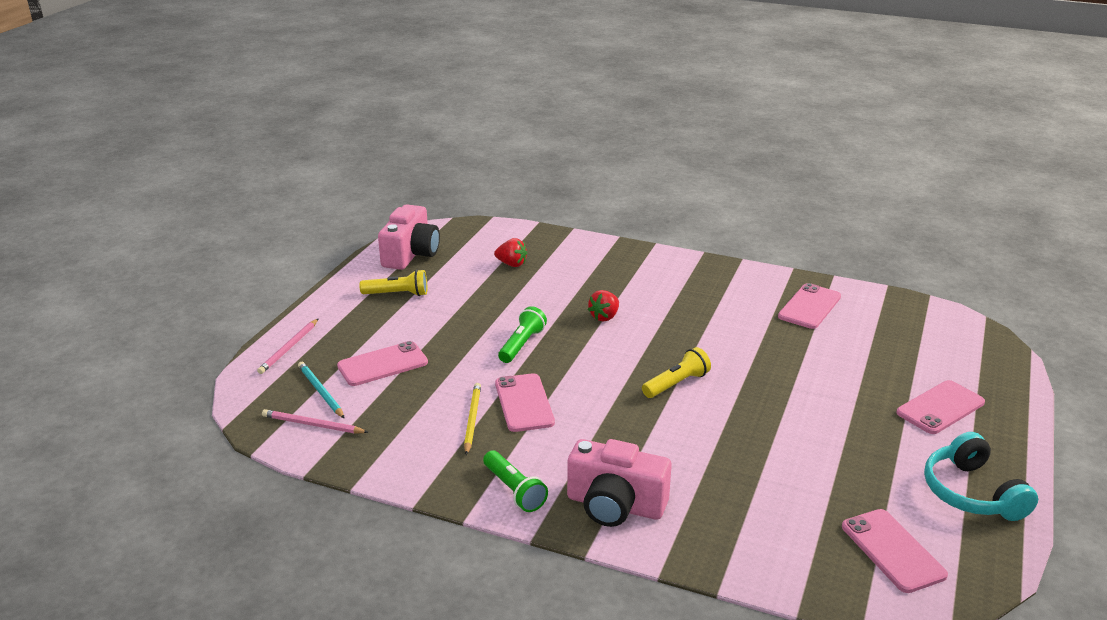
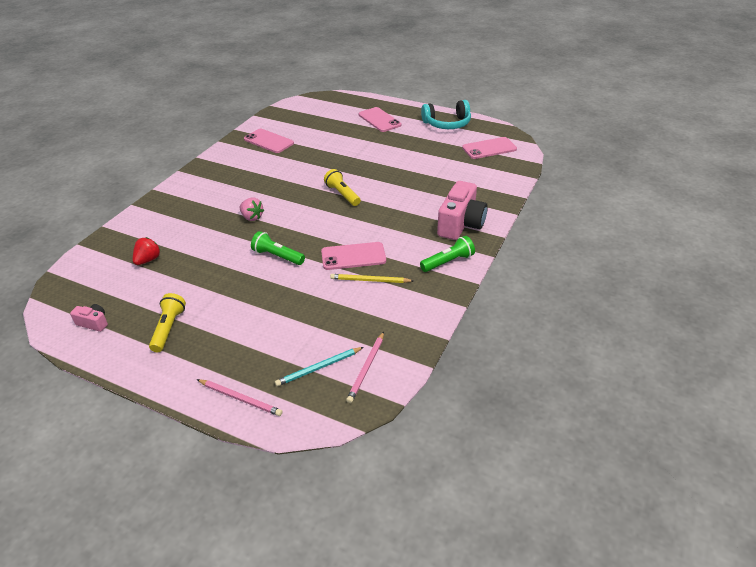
camera: 85 degrees left, 10 degrees up
pink phone [337,341,428,386] -> none
pink camera [378,205,440,270] -> pink camera [70,304,108,332], size x0.46
red strawberry [588,290,619,322] -> pink strawberry [239,197,264,221]

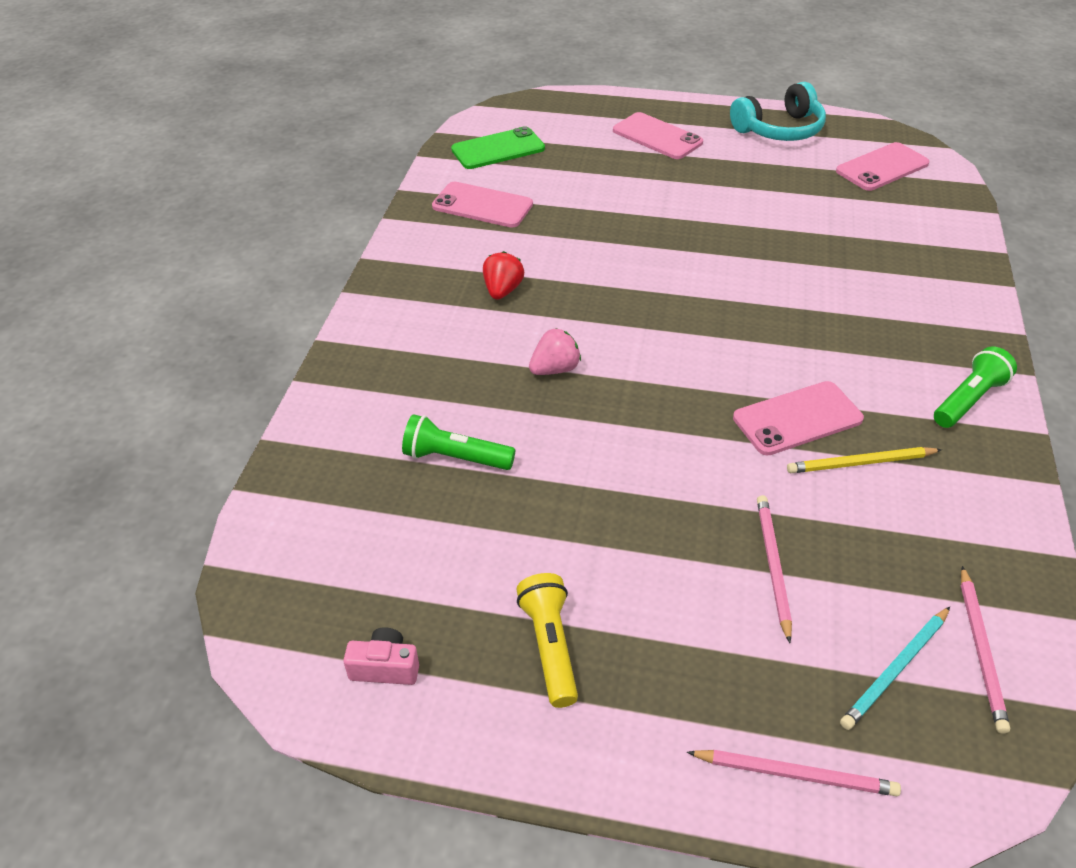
camera: 15 degrees left, 5 degrees up
red strawberry [133,237,161,265] -> red strawberry moved to [483,251,524,300]
pink strawberry [239,197,264,221] -> pink strawberry turned 60 degrees counterclockwise [529,328,581,375]
green flashlight [251,231,305,265] -> green flashlight moved to [402,414,515,470]
yellow flashlight [324,169,361,206] -> none
pink camera [437,181,488,240] -> none
none -> green phone [451,126,545,169]
none -> pink pencil [757,495,792,643]

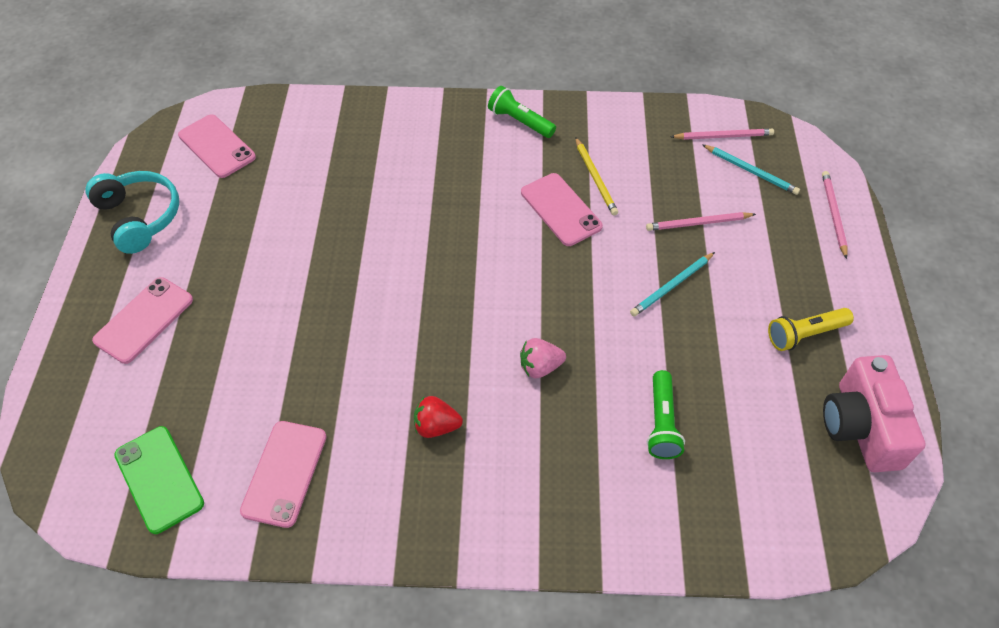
camera: 100 degrees left, 10 degrees up
pink camera [343,627,419,685] -> pink camera [823,355,926,472], size x2.15
pink strawberry [529,328,581,375] -> pink strawberry turned 60 degrees counterclockwise [520,338,566,378]
none -> turquoise pencil [630,252,715,317]

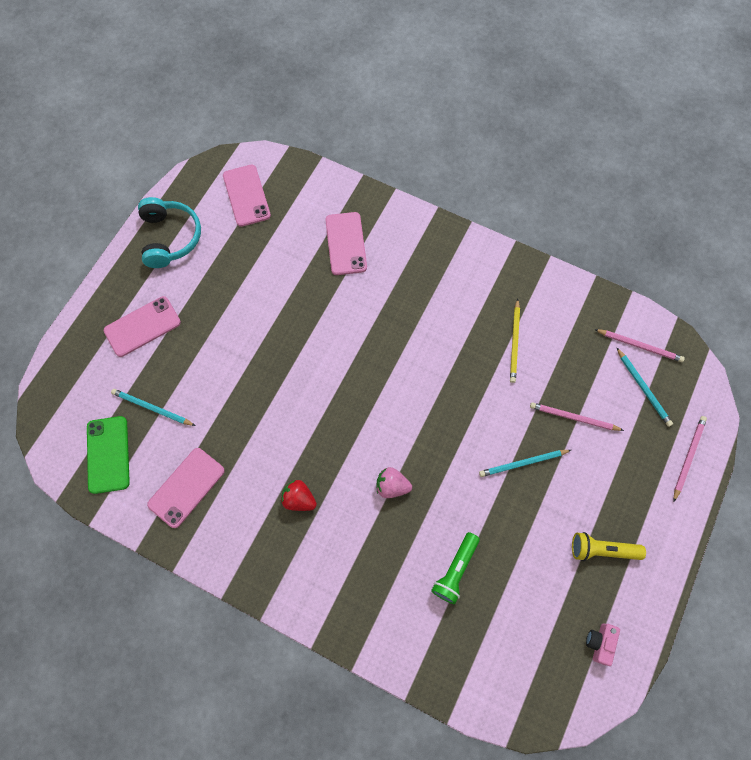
camera: 25 degrees right, 15 degrees up
green flashlight [488,86,556,138] -> none
pink phone [521,173,603,246] -> pink phone moved to [325,212,367,275]
pink camera [823,355,926,472] -> pink camera [586,624,620,666], size x0.46
none -> turquoise pencil [111,389,195,426]

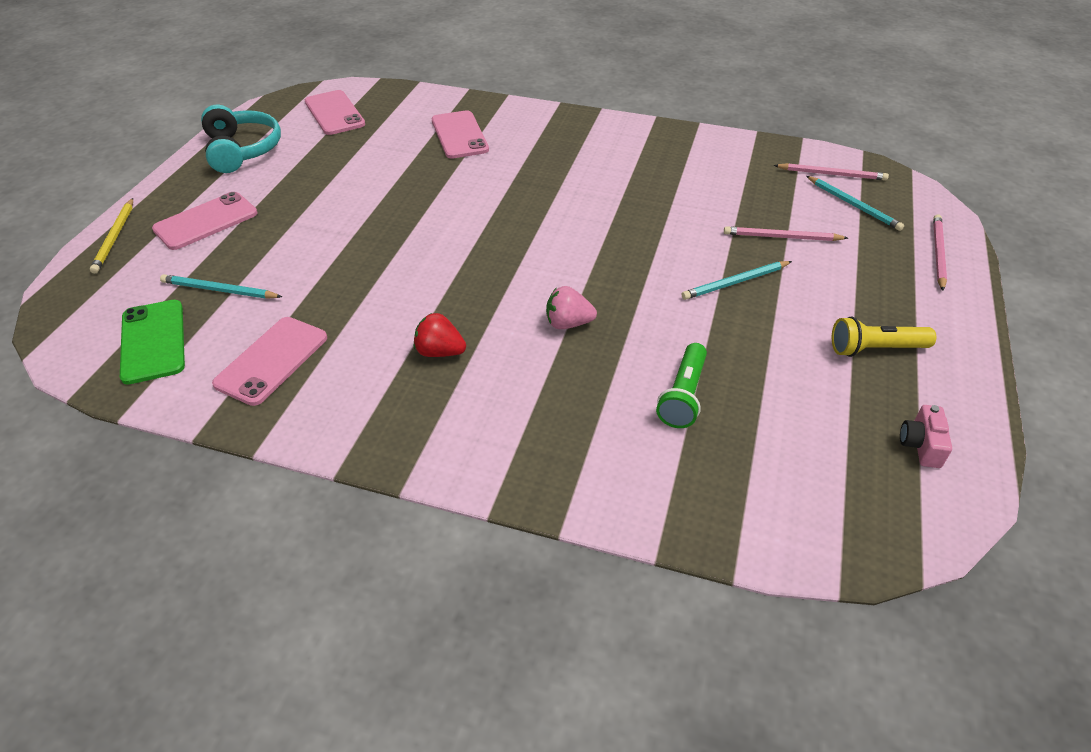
camera: 10 degrees left, 25 degrees down
yellow pencil [510,299,520,383] -> yellow pencil moved to [90,198,133,273]

